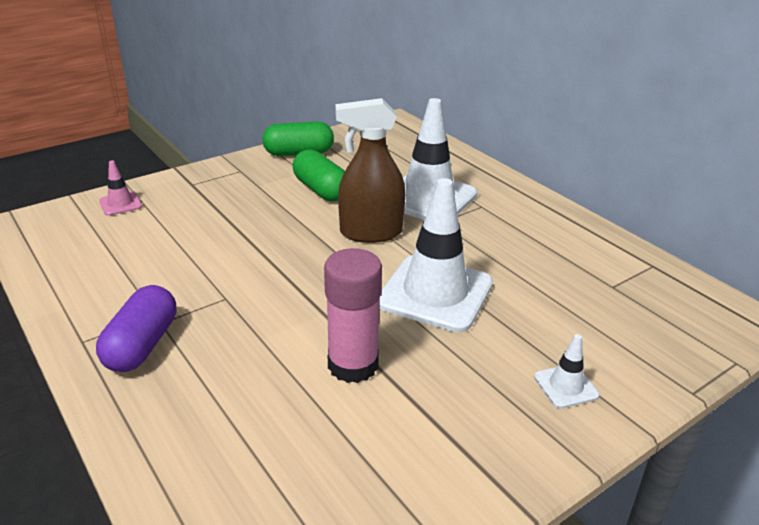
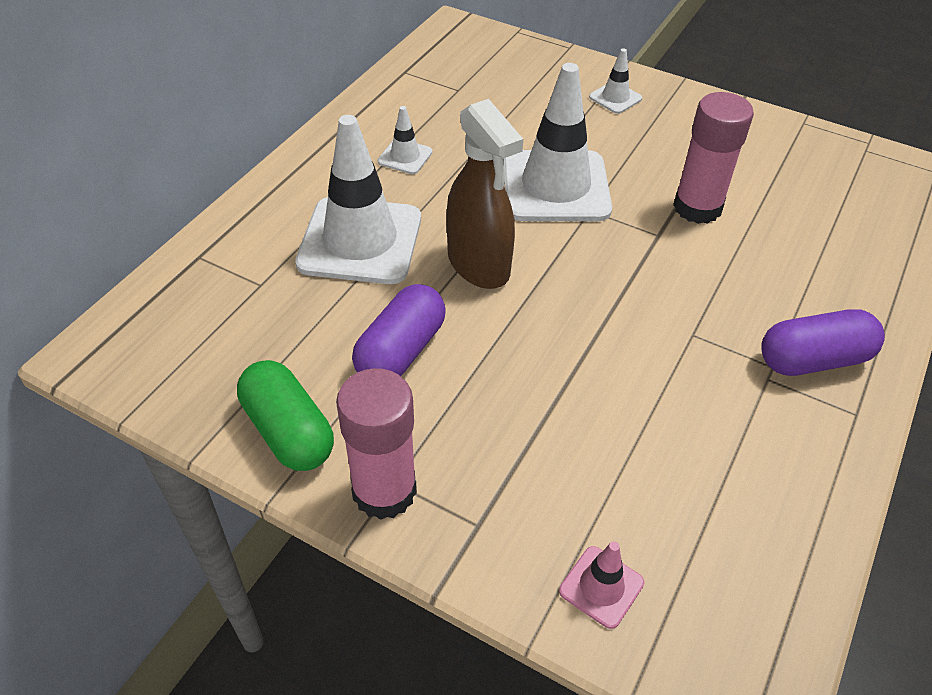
camera: 115 degrees left, 15 degrees up
green capsule [293,149,345,201] -> purple capsule [352,284,446,376]
none -> pink glue stick [336,368,417,520]
none -> white traffic cone [378,106,433,174]

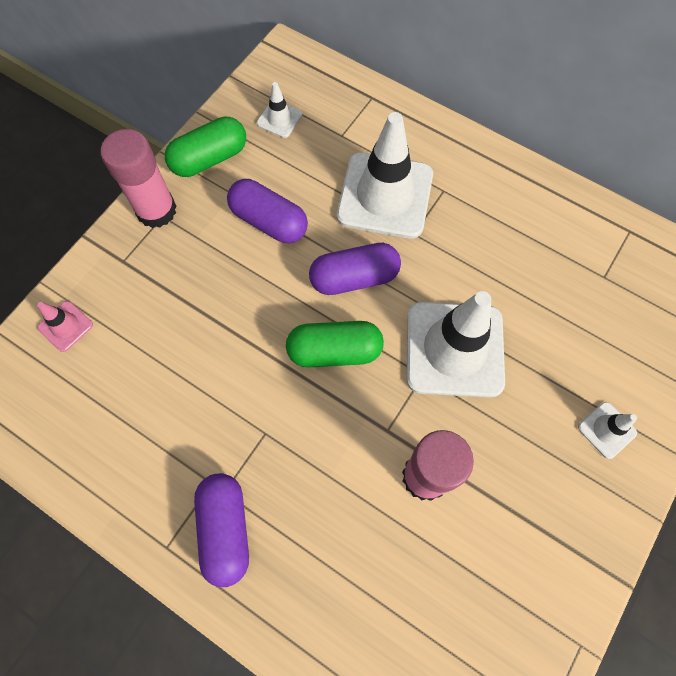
camera: 95 degrees right, 20 degrees up
white traffic cone [378,106,433,174] -> white traffic cone moved to [257,82,302,138]
brown spray bottle [446,99,523,289] -> purple capsule [309,243,401,295]
none -> green capsule [286,321,384,367]

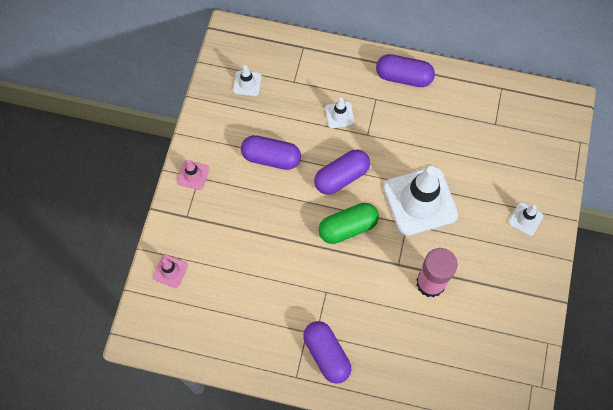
camera: 20 degrees left, 0 degrees up
pink glue stick [101,129,176,228] -> pink traffic cone [177,160,209,190]
green capsule [165,117,246,177] -> none
white traffic cone [337,112,433,239] -> white traffic cone [325,98,354,128], size x0.44
none -> purple capsule [376,54,435,87]

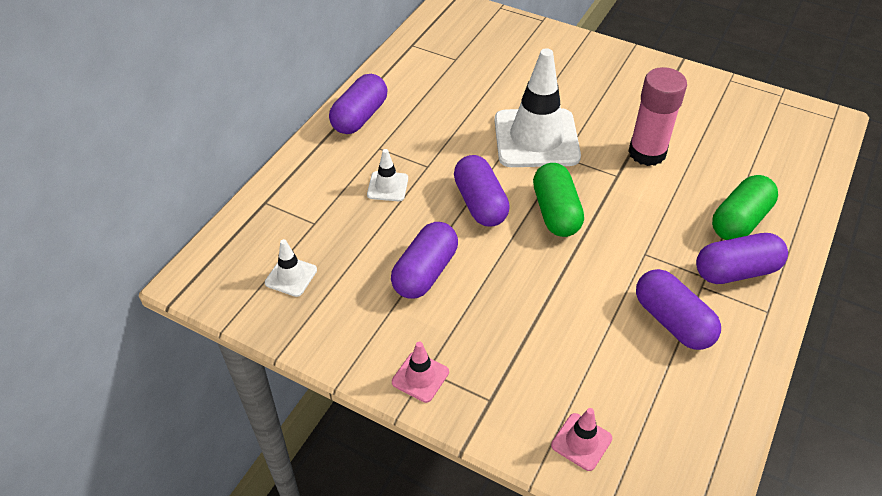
camera: 75 degrees left, 20 degrees down
white traffic cone [509,202,543,236] -> none
none -> purple capsule [636,269,721,350]
none -> green capsule [712,175,778,240]

